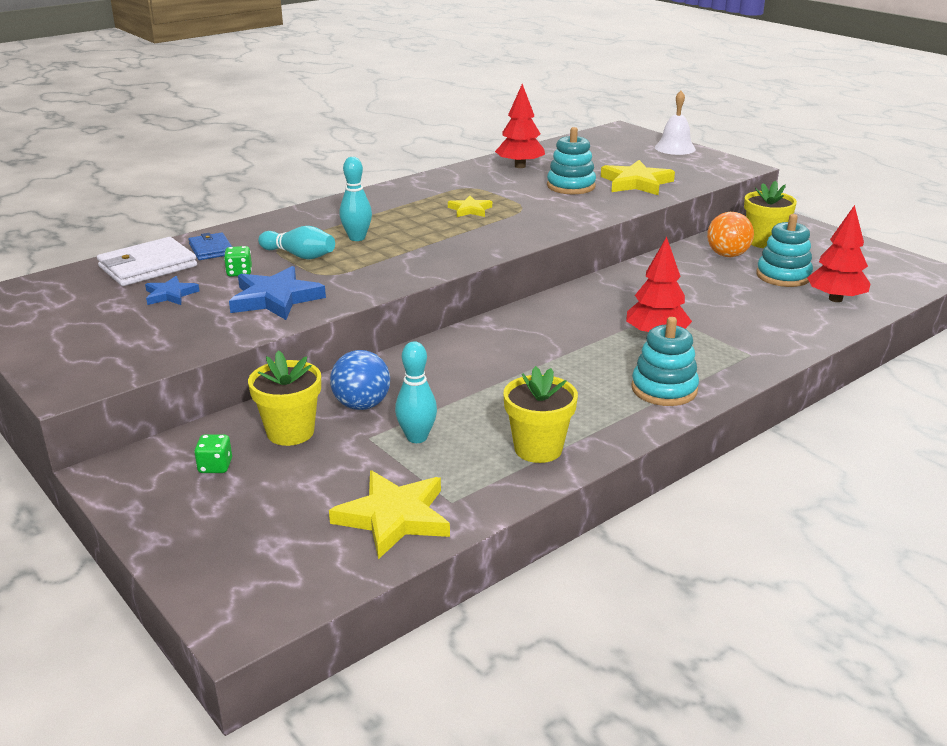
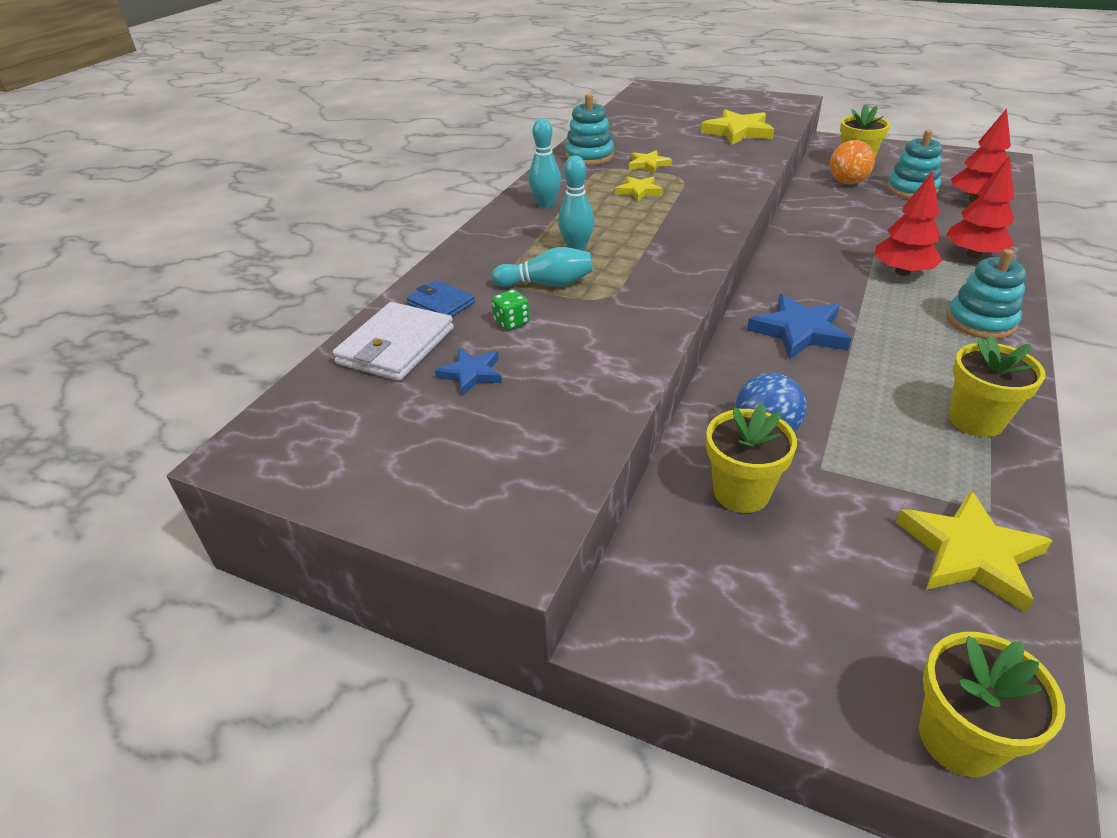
camera: 25 degrees left, 10 degrees up
green dice [194,434,232,473] -> none
blue star [229,266,326,320] -> blue star moved to [747,294,851,360]
turquoise bowling pin [395,341,437,443] -> turquoise bowling pin moved to [528,118,561,208]
red tree [495,84,545,168] -> red tree moved to [946,156,1014,258]
turquoise stacking toy [547,127,596,194] -> turquoise stacking toy moved to [565,94,614,166]
white bell [655,91,696,155] -> none
none -> yellow star [629,150,672,173]
none -> yellow flower pot [919,632,1065,777]

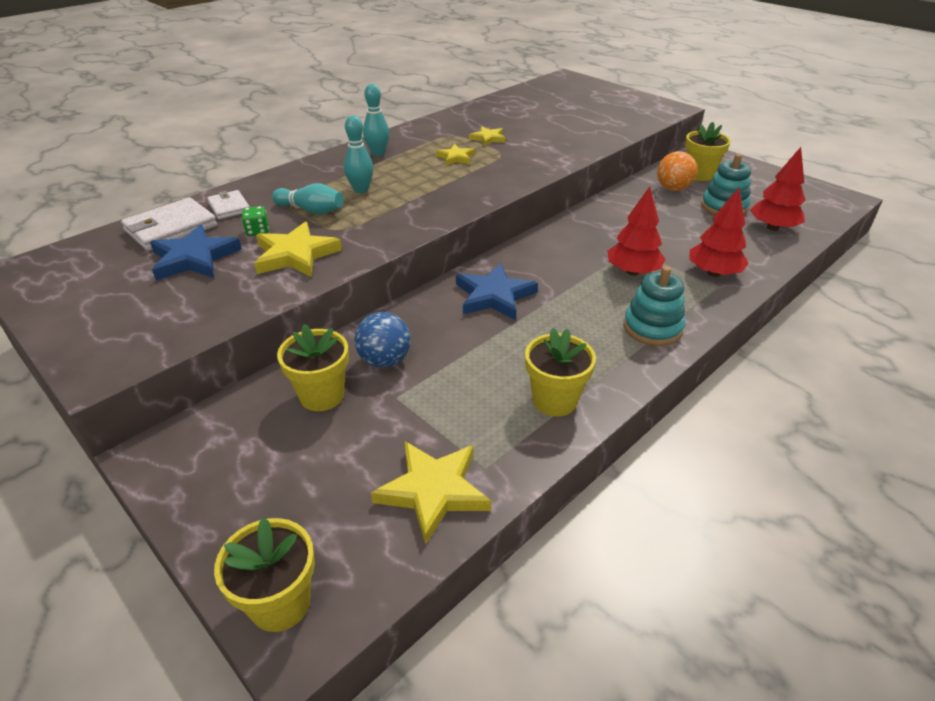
camera: 20 degrees right, 0 degrees up
blue wallet [407,280,475,317] -> white wallet [207,190,250,219]
blue star [435,348,502,396] -> blue star [150,224,242,280], size x1.75
turquoise stacking toy [565,94,614,166] -> none
yellow star [701,109,774,145] -> yellow star moved to [254,221,342,277]

